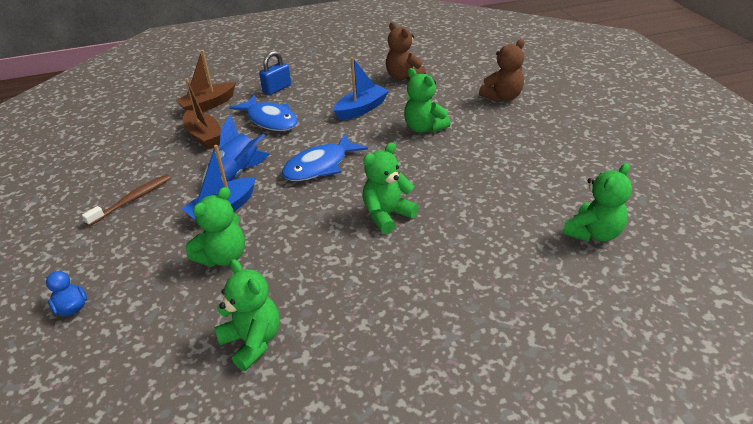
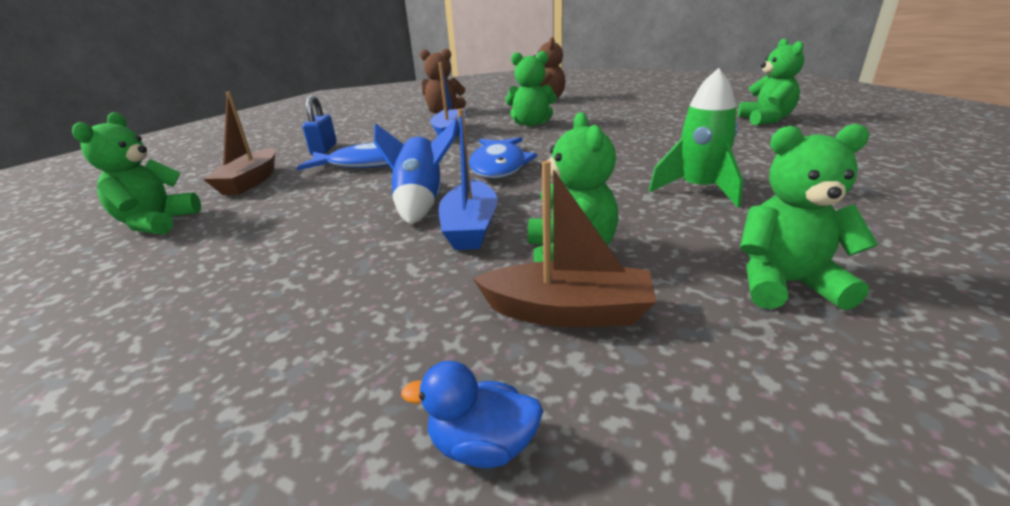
camera: 45 degrees left, 10 degrees down
brown toothbrush [82,174,171,226] -> none
brown boat [183,78,221,149] -> brown boat moved to [473,160,656,327]
green teddy bear [362,142,419,234] -> green teddy bear moved to [72,112,201,235]
none -> green rocket [649,68,743,208]

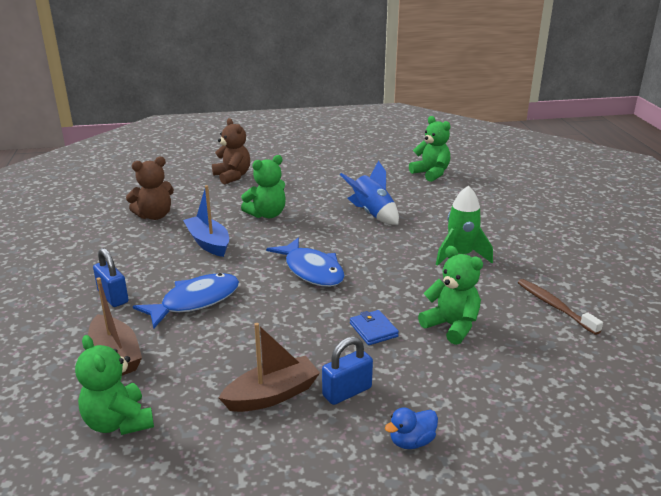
camera: 40 degrees left, 0 degrees up
blue rocket [374,119,459,225] -> blue rocket moved to [339,160,399,225]
blue duck [401,361,543,468] -> blue duck moved to [385,407,438,449]
blue boat [439,109,498,250] -> blue wallet [350,310,399,345]
brown boat [473,160,656,327] -> brown boat moved to [219,323,320,412]
green teddy bear [740,124,878,310] -> brown toothbrush [518,279,603,335]
none -> blue padlock [322,336,373,405]

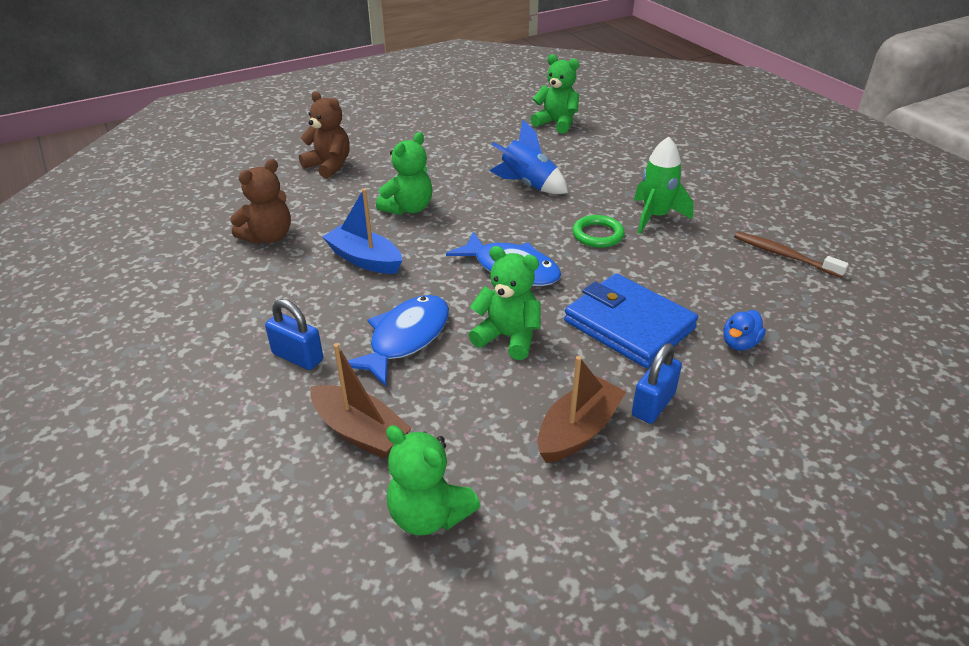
camera: 20 degrees left, 10 degrees up
blue wallet [350,310,399,345] -> blue wallet [564,273,698,368], size x2.16
blue duck [385,407,438,449] -> blue duck moved to [724,310,766,350]
green teddy bear [418,246,483,345] -> green teddy bear moved to [469,246,541,360]
none -> green ring [572,215,625,248]

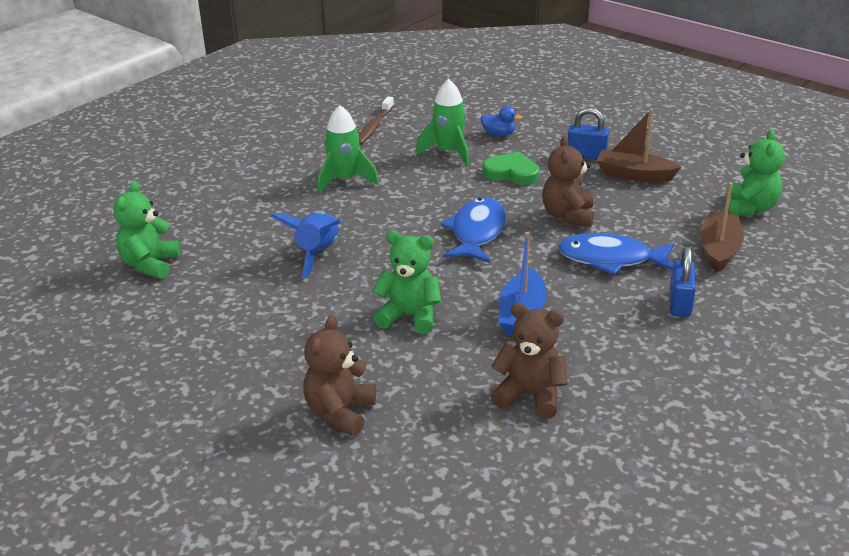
camera: 110 degrees left, 5 degrees down
green teddy bear [469,246,541,360] -> brown teddy bear [542,136,594,227]
blue wallet [564,273,698,368] -> green heart [482,152,540,185]
green ring [572,215,625,248] -> none
none -> green rocket [416,79,470,166]

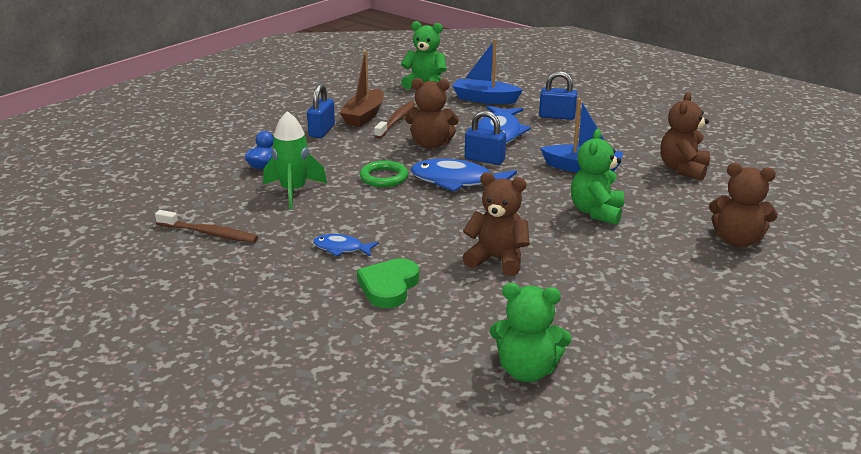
camera: 90 degrees left, 5 degrees down
blue rocket [270,210,343,278] -> brown teddy bear [463,172,530,276]
green rocket [318,105,379,194] -> blue fish [313,234,379,257]
green heart [482,152,540,185] -> green heart moved to [357,258,419,308]
brown boat [700,182,744,273] -> blue boat [452,39,523,104]
none -> green ring [360,161,408,187]
none -> brown toothbrush [374,101,416,139]
none -> blue padlock [465,110,506,165]

